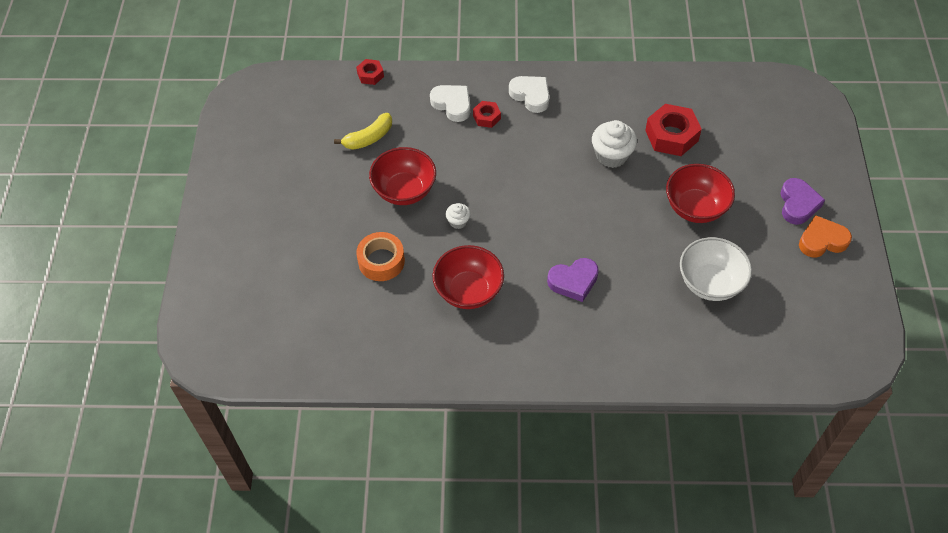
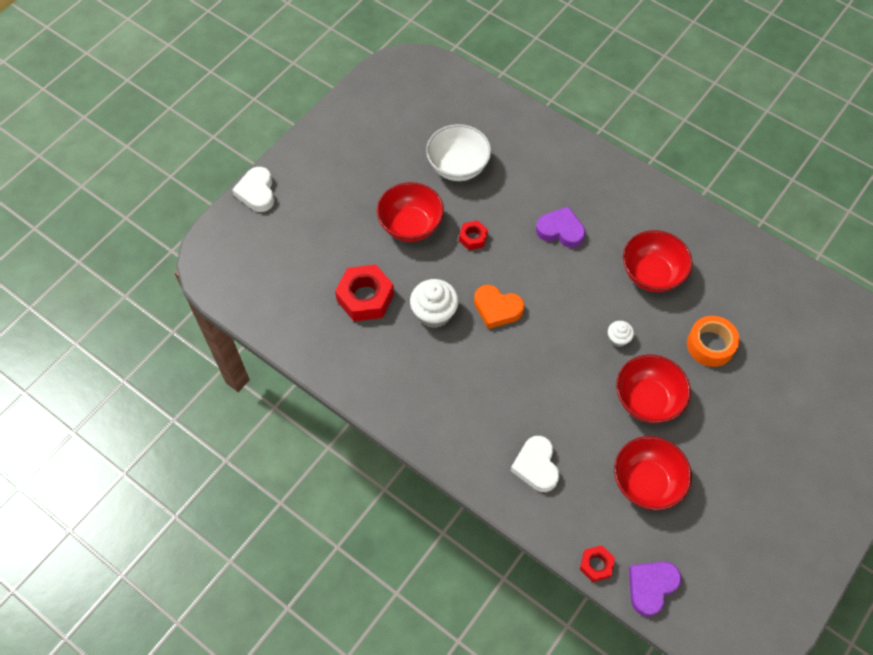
camera: 145 degrees left, 5 degrees up
yellow banana [334,113,392,150] -> red bowl [614,436,692,510]
red nut [473,101,501,128] -> red nut moved to [459,220,488,250]
white heart [509,76,550,113] -> white heart moved to [232,167,274,212]
purple heart [780,178,825,225] -> purple heart moved to [629,561,681,617]
orange heart [799,215,852,257] -> orange heart moved to [474,285,524,329]

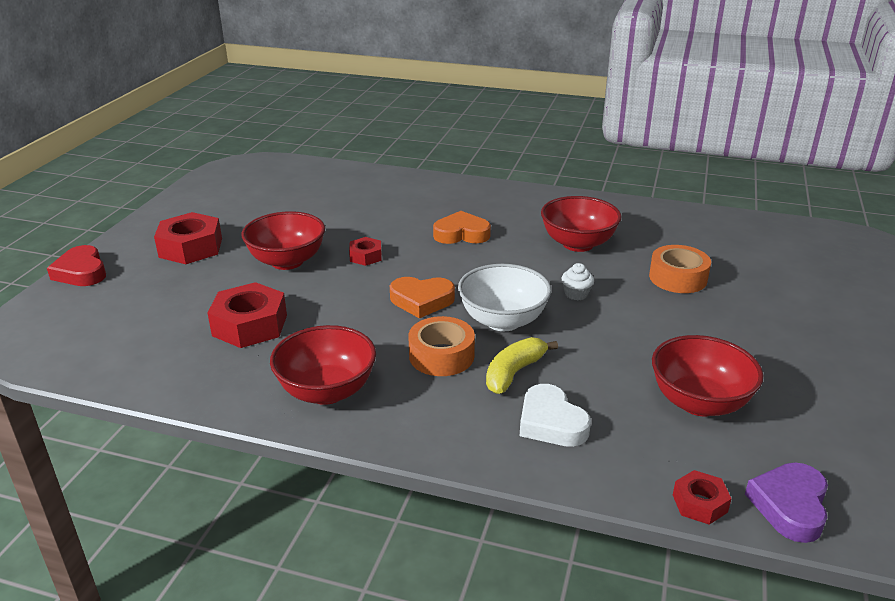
camera: 20 degrees left, 30 degrees down
white heart [232,167,274,212] -> red heart [47,245,106,286]
white cupcake [410,279,459,328] -> none
white bowl [426,124,491,181] -> white bowl moved to [458,264,551,331]
purple heart [536,206,586,248] -> orange heart [433,211,491,244]
red bowl [616,355,691,423] -> red bowl moved to [270,325,376,405]
none -> red nut [154,212,222,264]
none -> orange tape [408,316,475,376]
none -> yellow banana [486,337,558,394]

